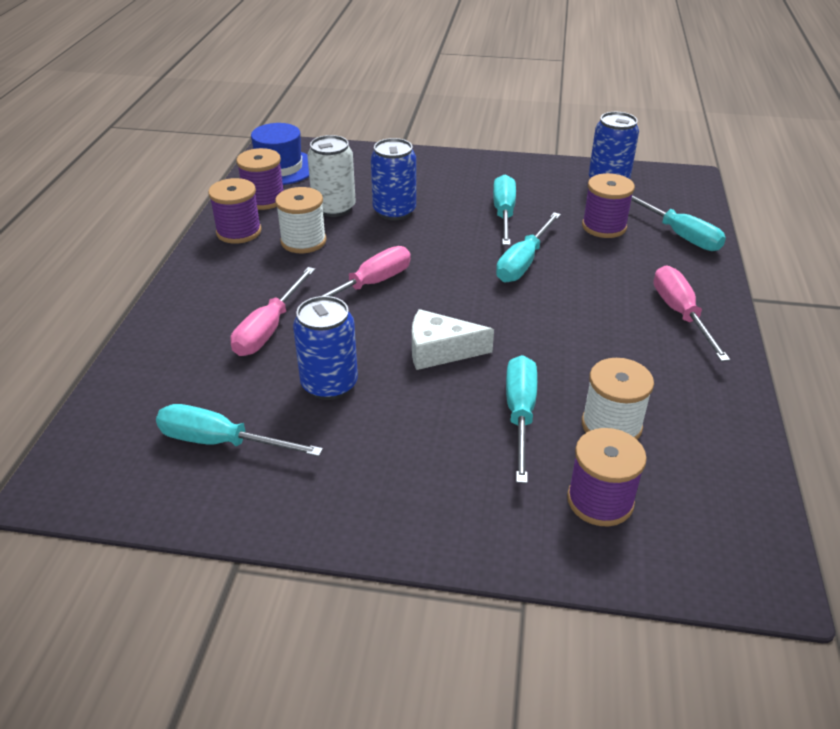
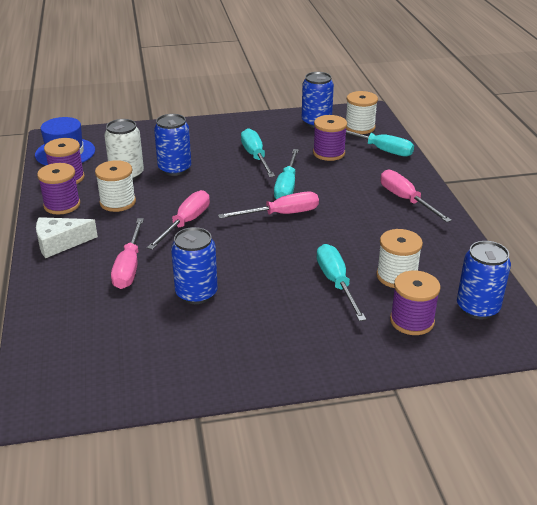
camera: 20 degrees left, 5 degrees down
turquoise screwdriver [156,404,323,457] -> none
white cheese [412,309,494,370] -> white cheese moved to [36,217,98,258]
none -> pink screwdriver [218,192,319,219]
none -> white spool [346,91,378,134]
none -> blue can [457,241,511,319]

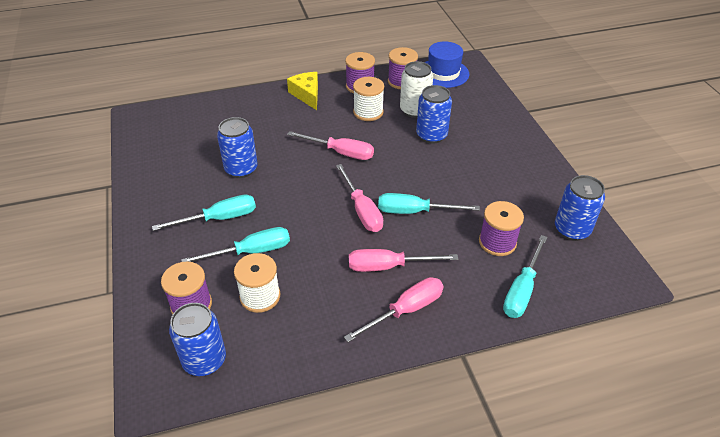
camera: 85 degrees right, 10 degrees up
white cheese [36,217,98,258] -> yellow cheese [287,72,318,110]
pink screwdriver [111,218,144,289] -> pink screwdriver moved to [349,249,458,272]
turquoise screwdriver [241,128,275,177] -> turquoise screwdriver moved to [152,195,256,231]
white spool [346,91,378,134] -> none

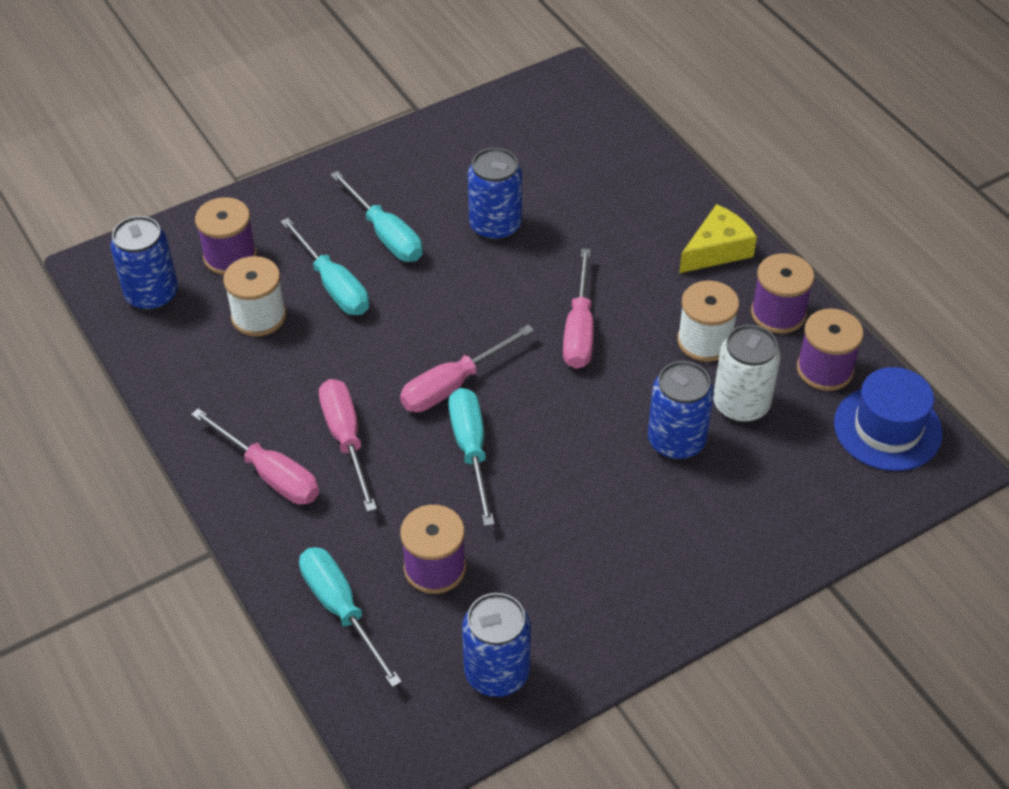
camera: 75 degrees right, 5 degrees up
turquoise screwdriver [503,235,547,318] -> turquoise screwdriver turned 45 degrees clockwise [299,547,402,688]

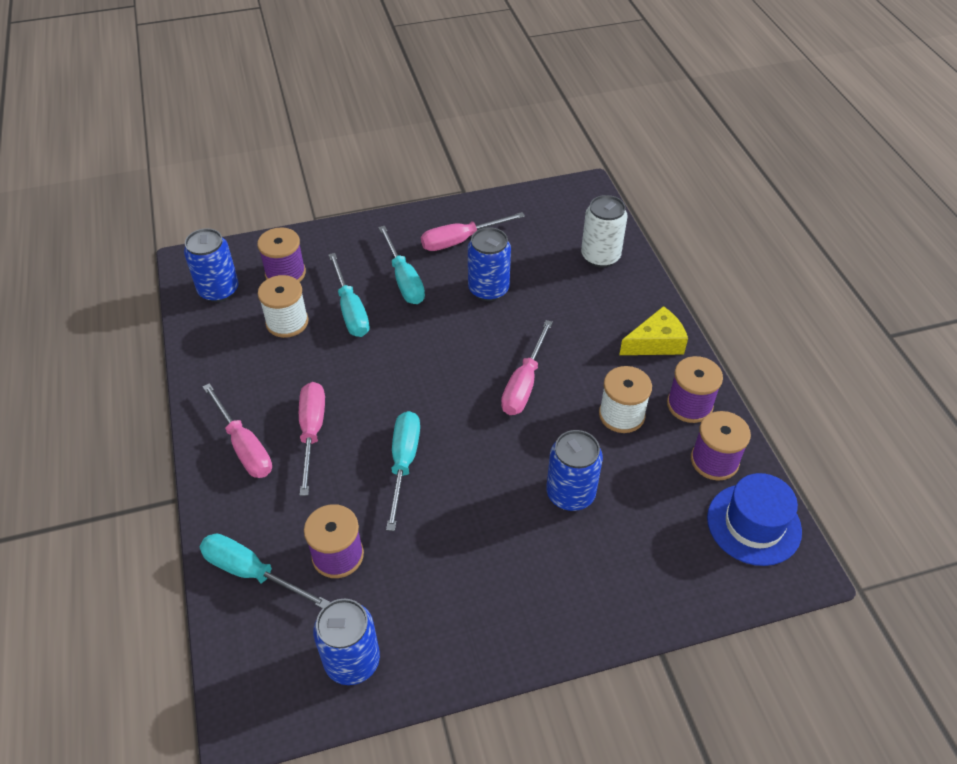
camera: 15 degrees right, 0 degrees up
turquoise screwdriver [299,547,402,688] -> turquoise screwdriver turned 45 degrees counterclockwise [200,534,330,609]
pink screwdriver [400,325,534,412] -> pink screwdriver moved to [421,212,525,251]
white can [713,325,781,423] -> white can moved to [581,195,628,268]

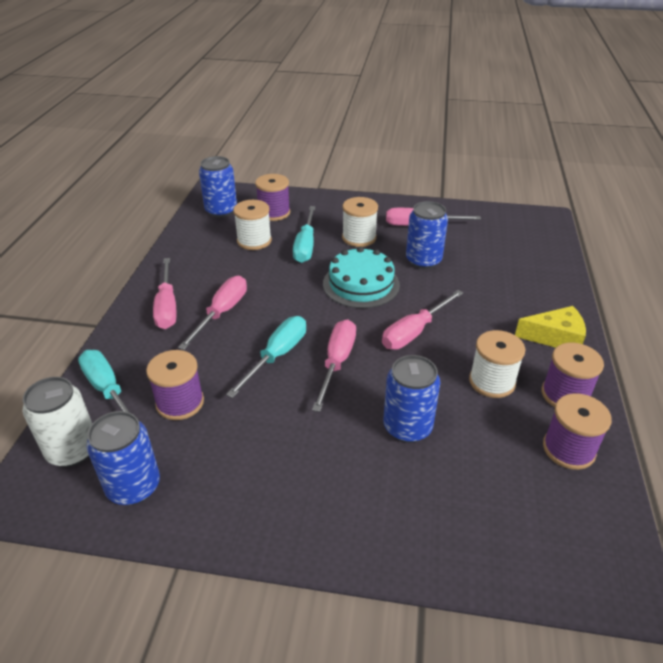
camera: 25 degrees right, 10 degrees down
turquoise screwdriver [379,226,425,304] -> white spool [342,197,378,247]
white can [581,195,628,268] -> white can moved to [22,377,92,467]
blue hat [707,473,802,566] -> none
none -> pink screwdriver [312,319,356,412]
none -> turquoise cake [323,247,400,308]

